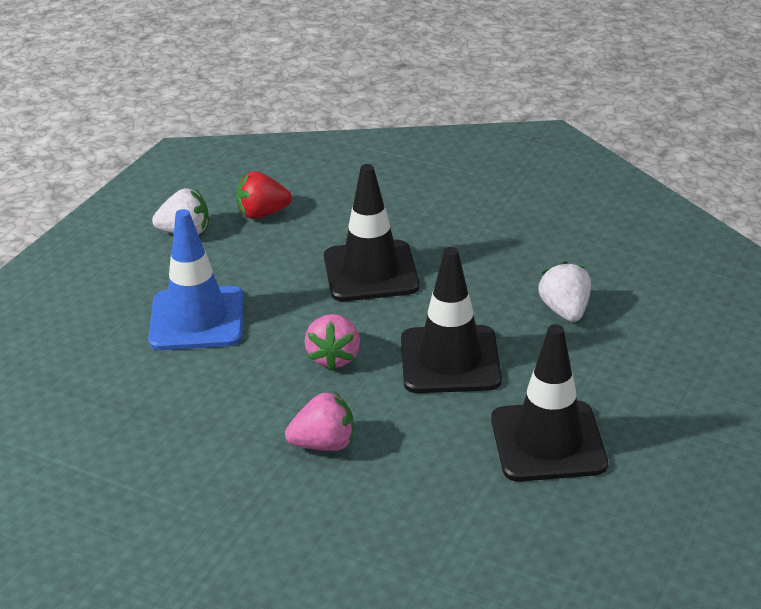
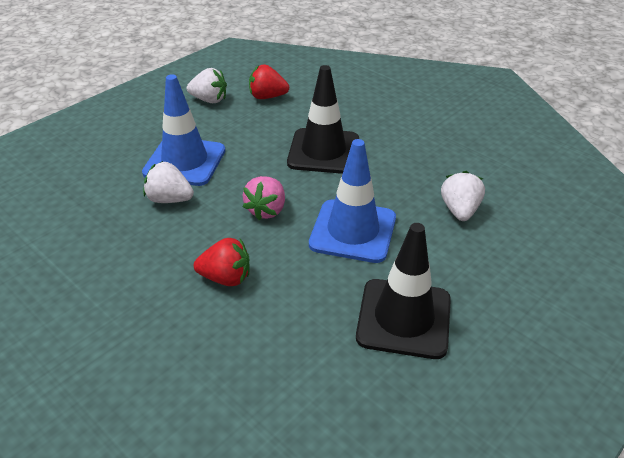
camera: 15 degrees right, 5 degrees up
pink strawberry [285,391,354,451] -> red strawberry [194,238,250,286]
black traffic cone [401,247,502,393] -> blue traffic cone [309,139,396,263]
none -> white strawberry [143,161,194,203]

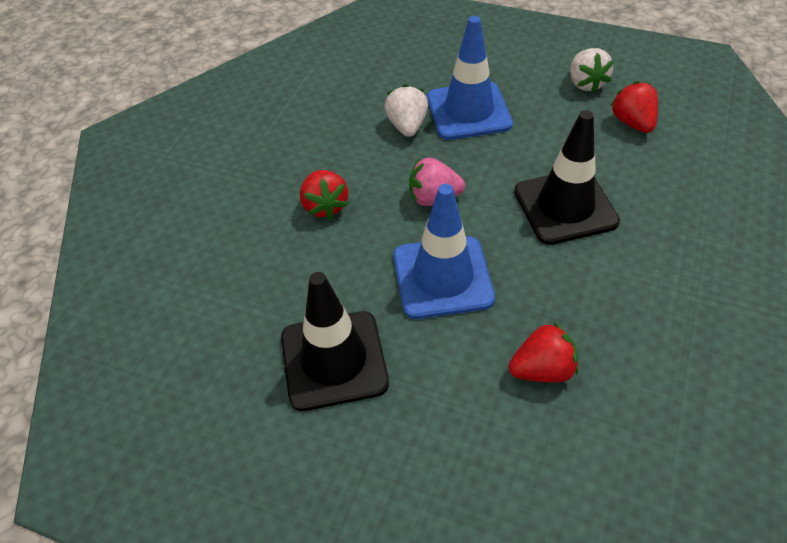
camera: 70 degrees right, 10 degrees up
white strawberry [441,171,485,221] -> red strawberry [509,322,579,382]

